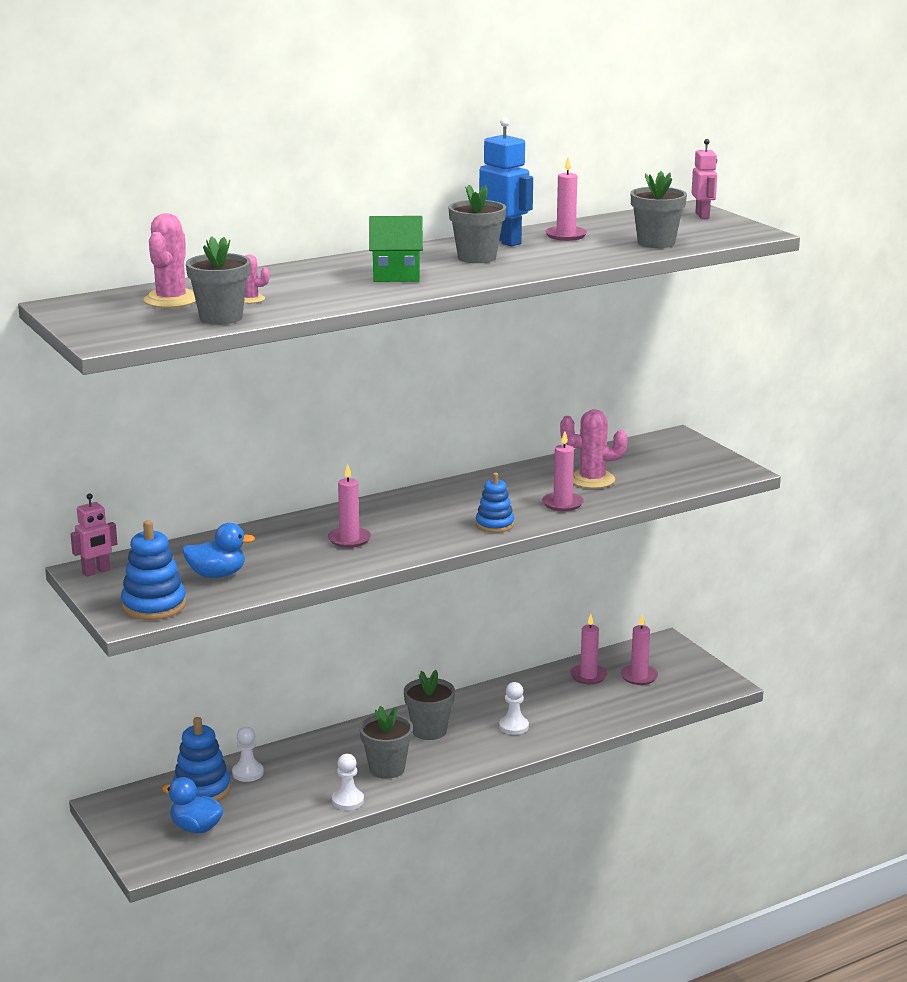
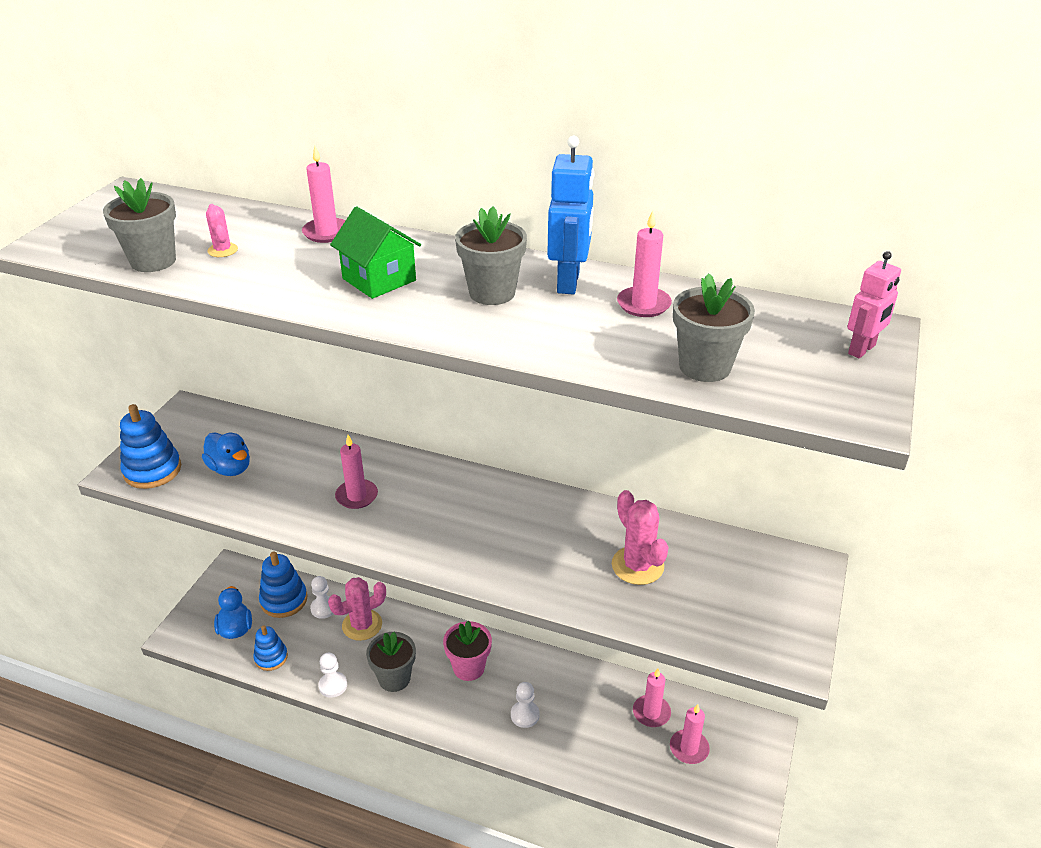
camera: 50 degrees right, 15 degrees up
pink robot [70,493,117,577] -> none
pink cactus [144,213,196,308] -> pink cactus moved to [328,577,386,641]
grey flower pot [404,670,455,740] -> pink flower pot [443,621,492,681]
blue stacking toy [476,473,514,533] -> blue stacking toy moved to [253,626,288,671]
pink candle [542,431,584,511] -> pink candle moved to [302,146,346,243]

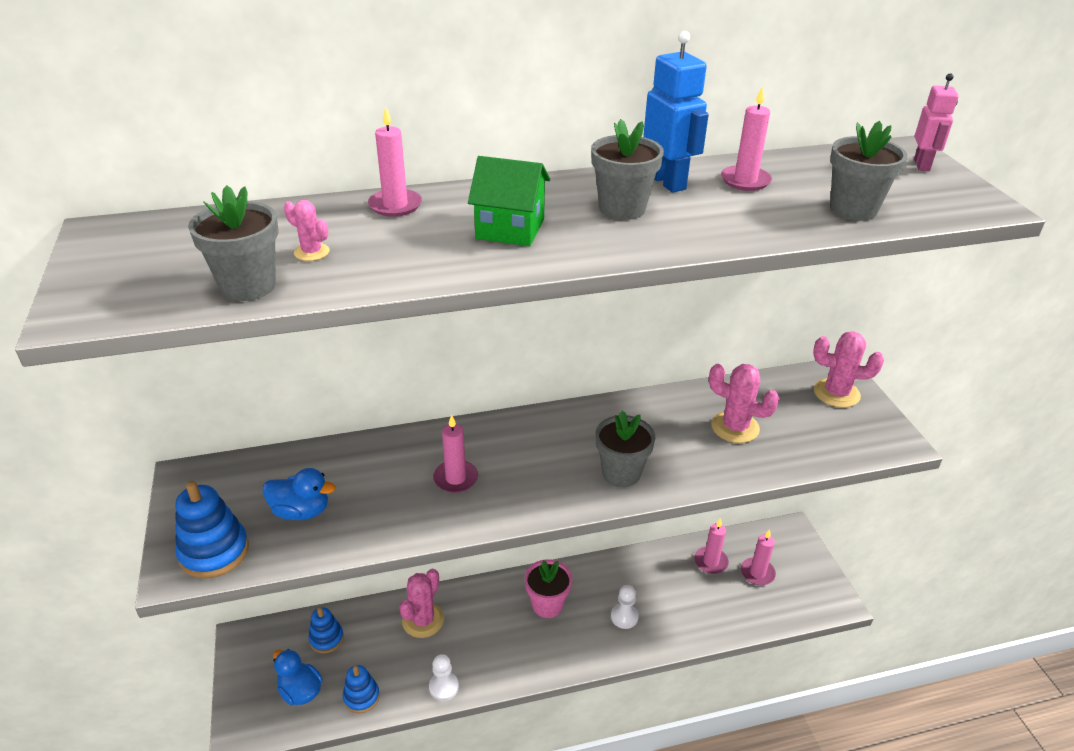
camera: 35 degrees left, 0 degrees up
blue stacking toy [259,551,307,618] -> blue stacking toy [308,607,344,653], size x0.66
white pawn [310,576,334,619] -> none
grey flower pot [366,632,416,692] -> grey flower pot moved to [596,411,656,487]
none -> pink cactus [813,331,884,408]

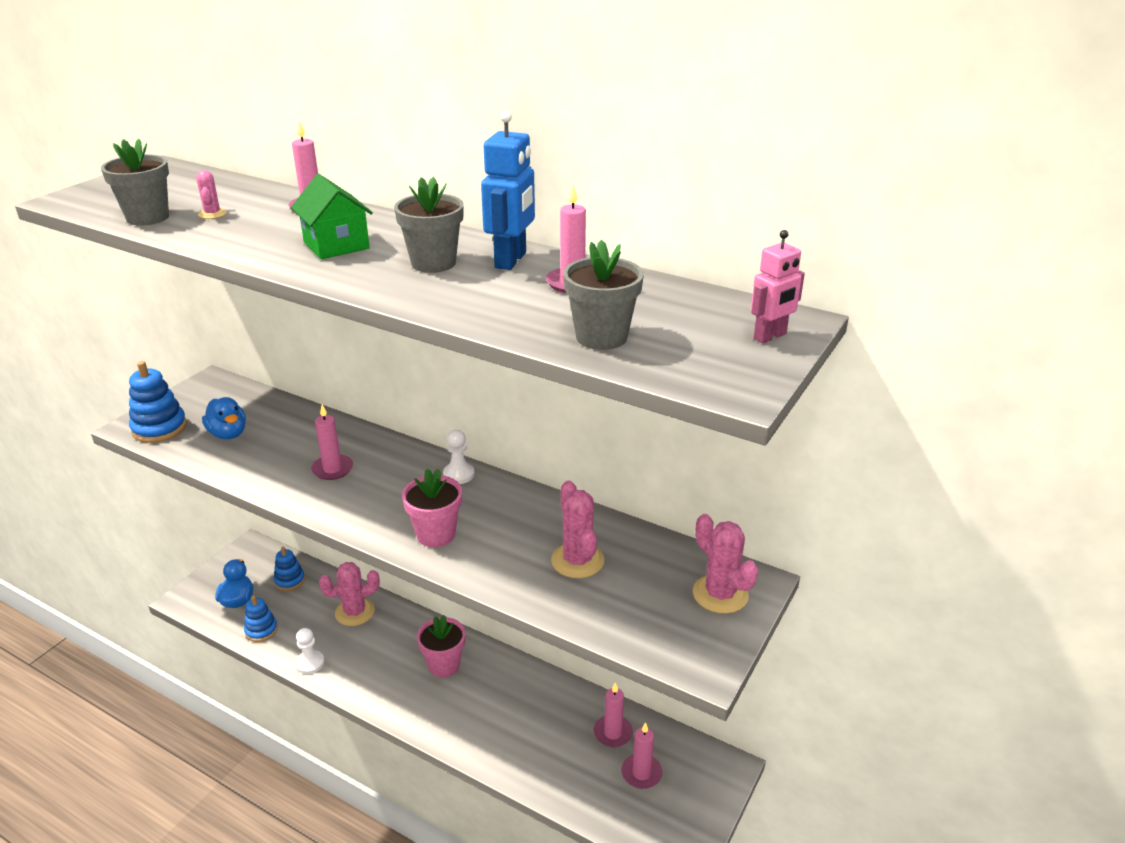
camera: 45 degrees right, 5 degrees down
grey flower pot [596,411,656,487] -> pink flower pot [402,469,462,547]
white pawn [611,585,639,629] -> white pawn moved to [443,430,475,484]

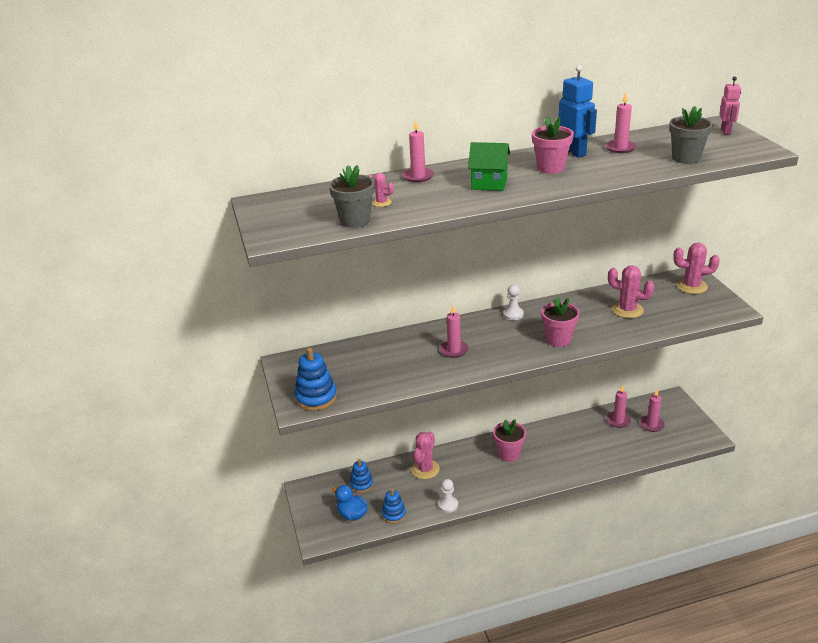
camera: 45 degrees left, 0 degrees up
blue duck [202,397,246,439] -> none
grey flower pot [394,177,464,273] -> pink flower pot [532,116,574,174]

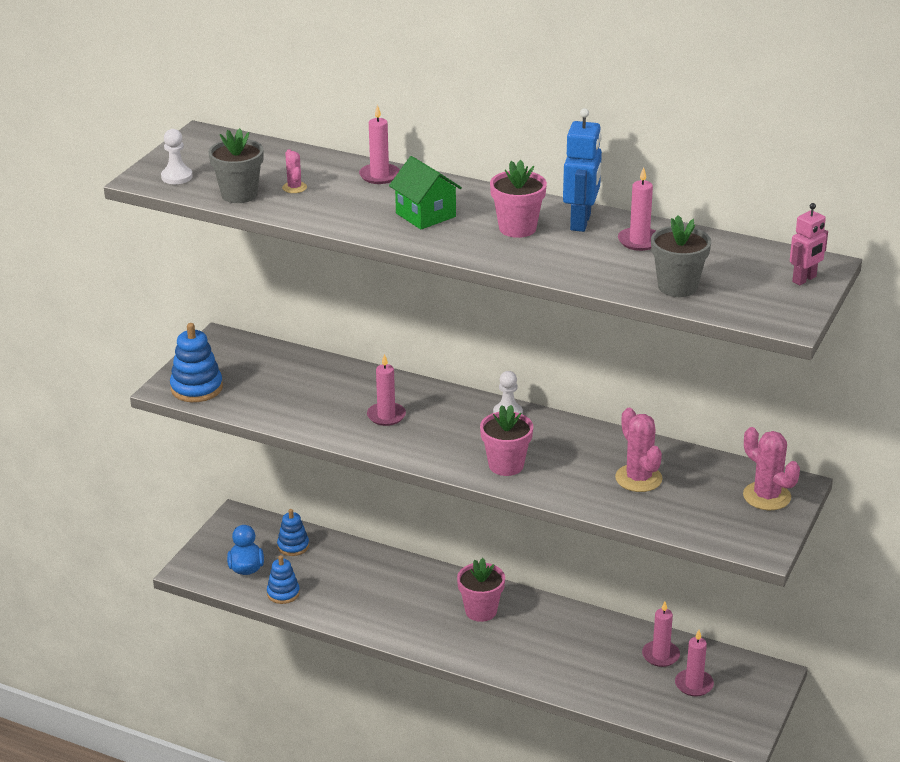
camera: 40 degrees right, 0 degrees up
pink cactus [411,432,440,479] -> none
white pawn [438,479,458,513] -> white pawn moved to [161,129,193,184]

